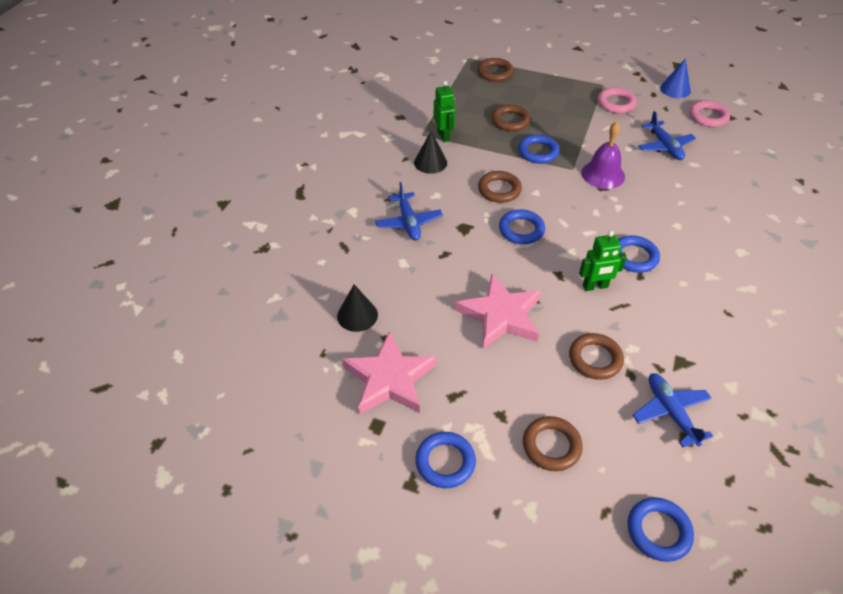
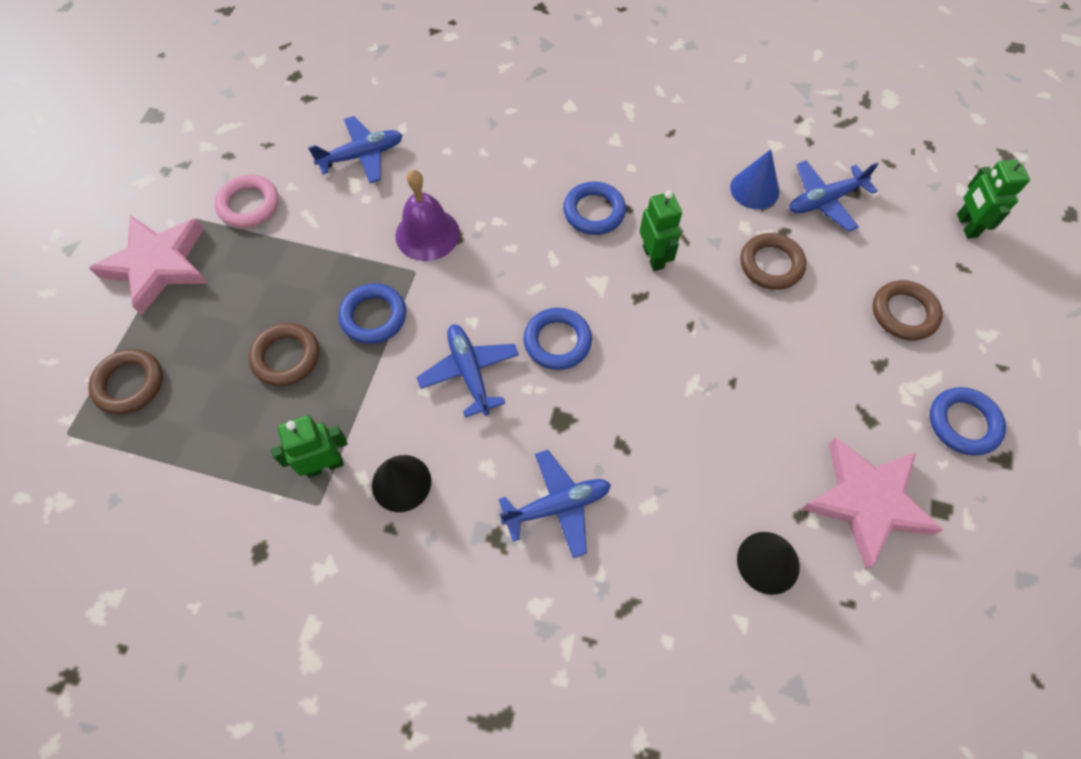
camera: 95 degrees left, 15 degrees up
pink star [455,273,541,349] -> pink star moved to [89,215,208,316]
brown ring [478,171,522,203] -> blue plane [417,324,519,418]
blue ring [628,497,694,562] -> green robot [957,156,1030,238]
blue cone [660,58,691,98] -> blue cone moved to [730,149,779,209]
pink ring [690,100,730,127] -> none

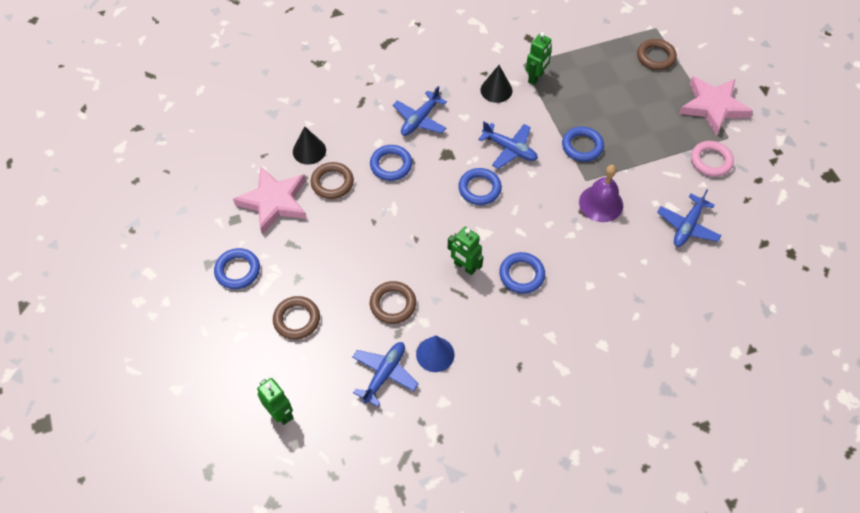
camera: 145 degrees right, 5 degrees down
brown ring [249,323,319,386] -> brown ring moved to [311,162,354,199]
none -> blue ring [370,145,412,181]

